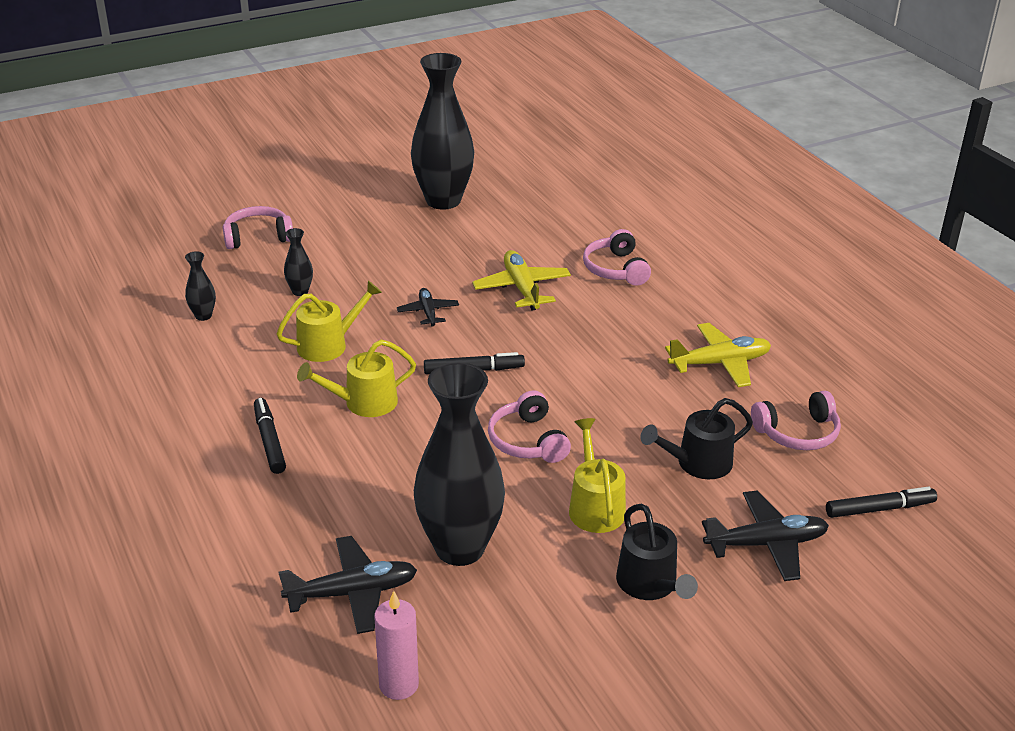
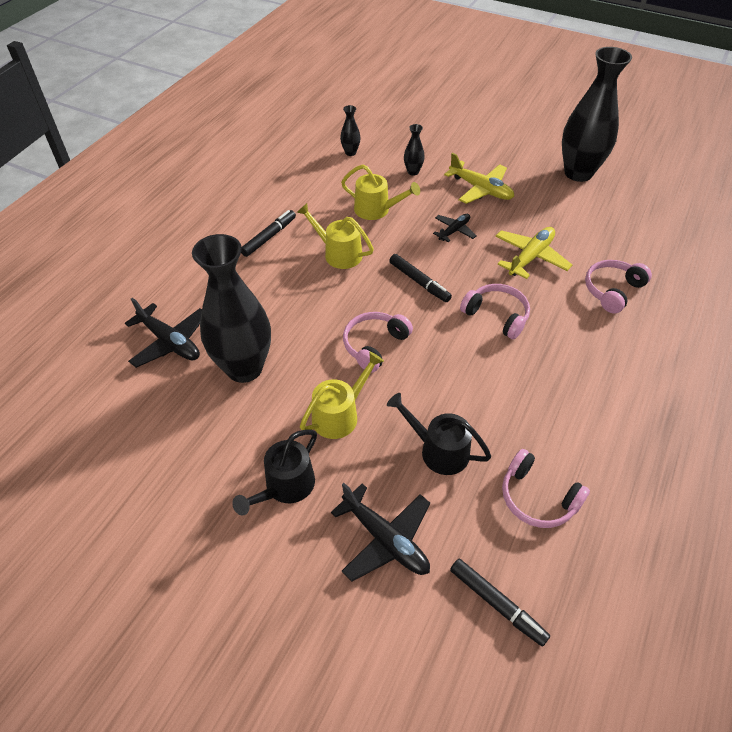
camera: 55 degrees right, 15 degrees up
pink headphones [223,206,293,249] -> pink headphones moved to [460,284,530,339]
pink candle [374,591,419,700] -> none
yellow plane [665,323,771,387] -> yellow plane moved to [444,153,514,204]

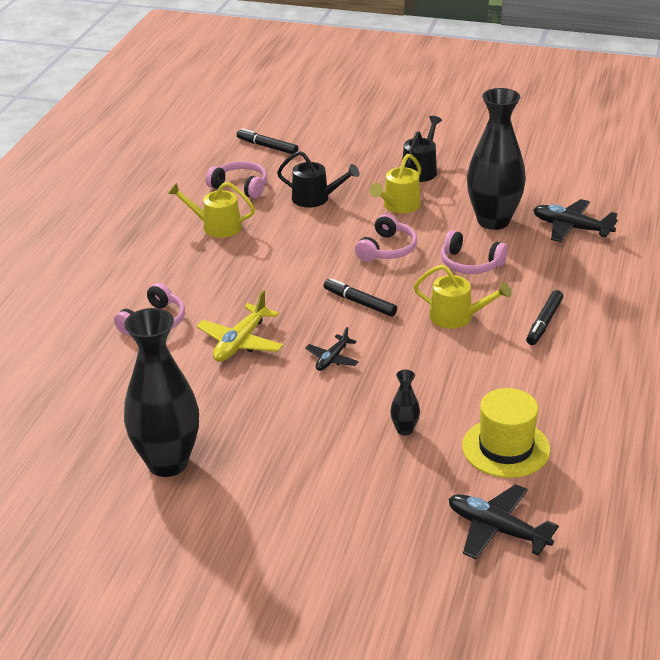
camera: 170 degrees right, 15 degrees down
black plane [331,483,430,581] -> black plane moved to [449,484,559,559]
black vase [340,105,361,156] -> yellow hat [462,388,550,478]
yellow watering can [341,165,420,220] -> yellow watering can moved to [168,182,255,238]
yellow plane [444,153,514,204] -> none
pink headphones [460,284,530,339] -> pink headphones moved to [441,230,508,274]

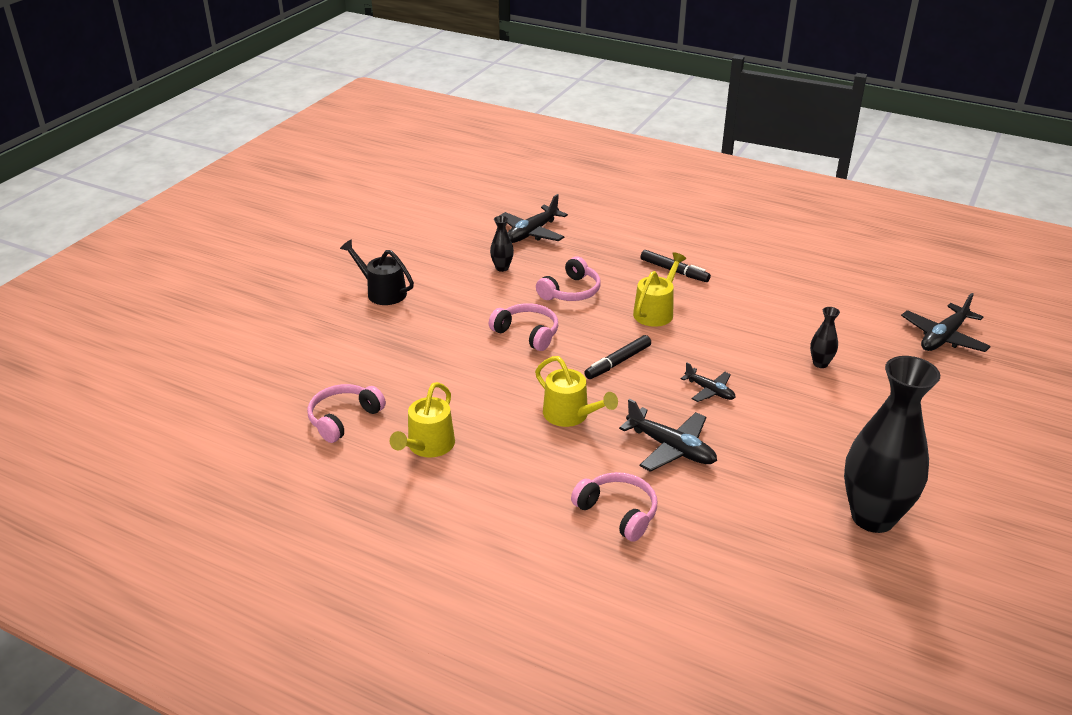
camera: 80 degrees left, 0 degrees up
yellow plane [197,290,283,362] -> black plane [619,399,717,472]
black marker [237,128,298,154] -> none
black watering can [277,151,360,207] -> none
yellow watering can [370,154,421,213] -> yellow watering can moved to [535,356,618,427]
yellow hat [462,388,550,478] -> none
black vase [467,88,526,230] -> black vase [490,216,514,272], size x0.41

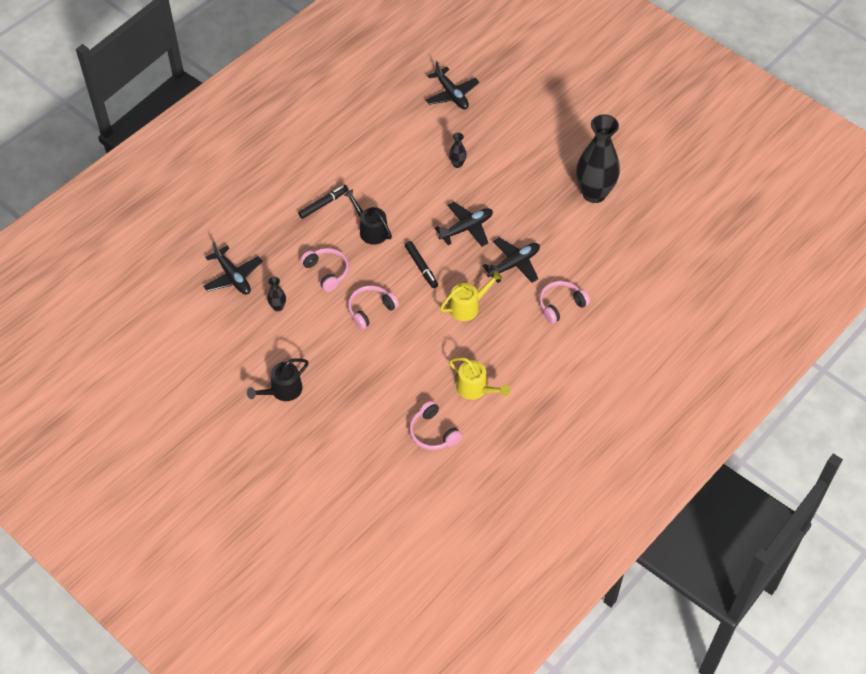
camera: 75 degrees left, 20 degrees up
yellow watering can [633,252,686,327] -> black watering can [344,189,392,245]
black plane [681,362,735,402] -> black plane [434,202,493,247], size x1.64

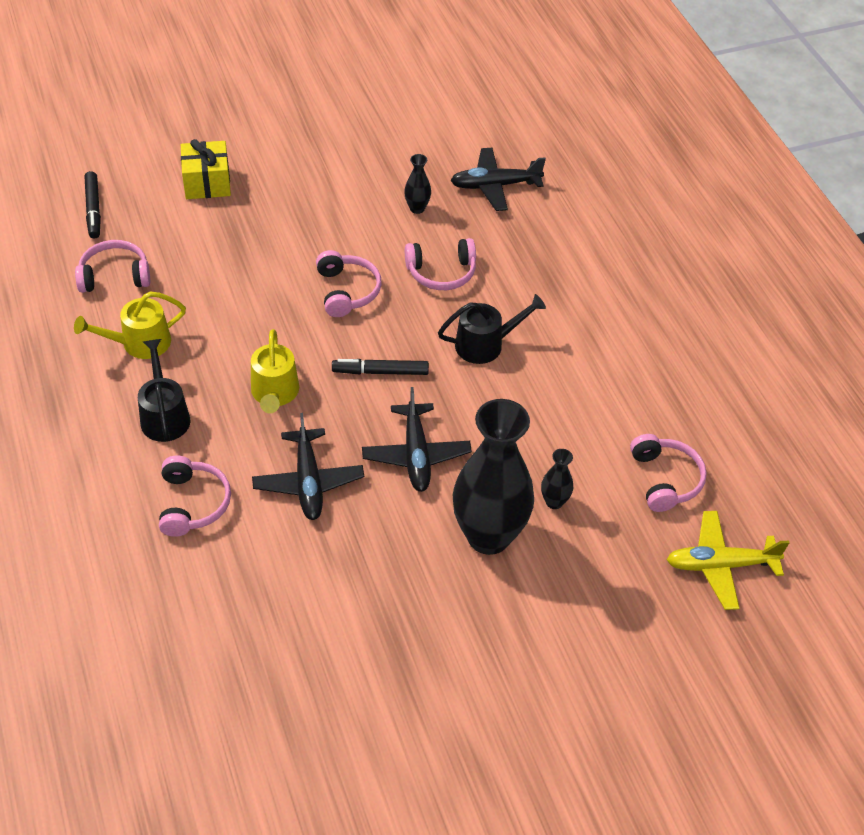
camera: 115 degrees right, 5 degrees down
black watering can [247,358,309,401] -> black watering can moved to [138,339,190,442]
black marker [298,185,349,219] -> black marker moved to [85,171,101,238]
black plane [426,61,479,109] -> yellow plane [666,511,790,610]
black vase [576,115,620,203] -> black vase moved to [453,399,534,555]
none -> yellow gift [181,139,231,199]
none -> pink headphones [630,434,707,512]

